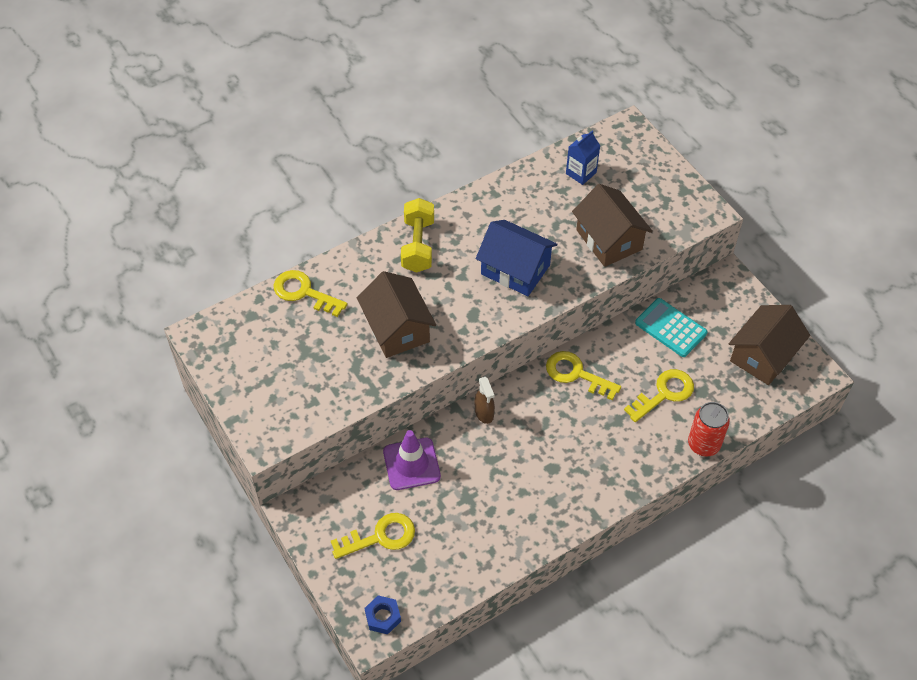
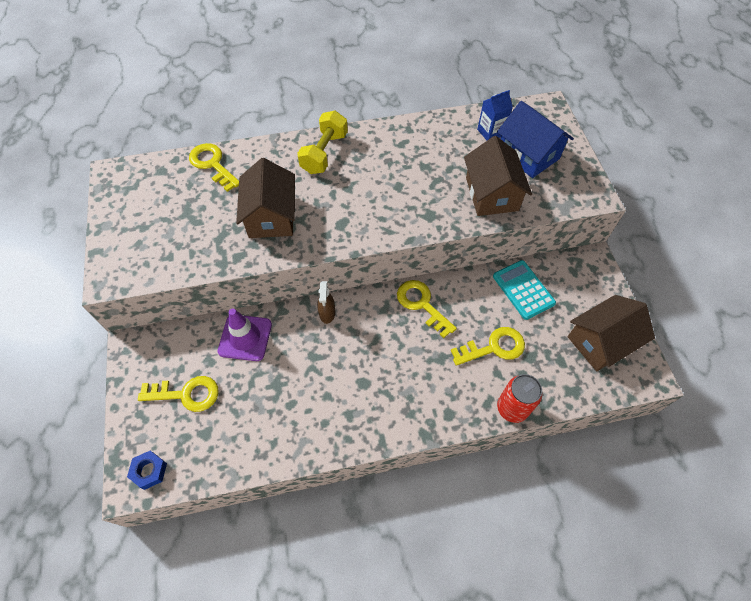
camera: 20 degrees right, 5 degrees up
blue house [476,220,558,296] -> blue house moved to [497,101,574,178]

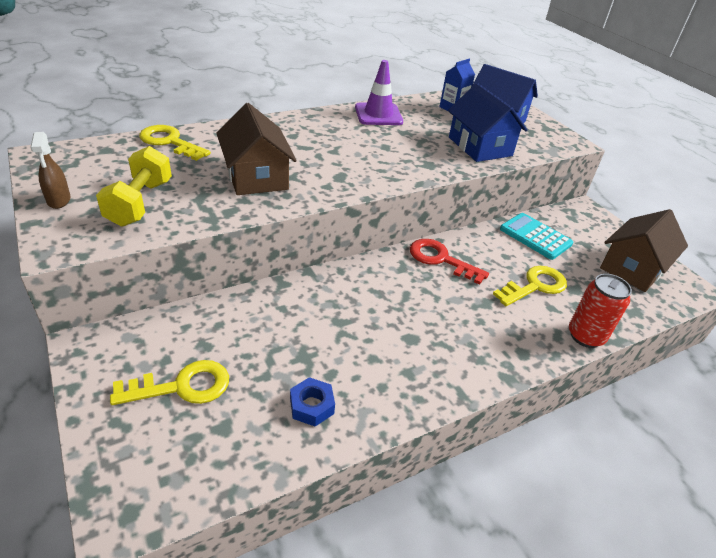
camera: 20 degrees left, 20 degrees down
blue nut [127,451,167,490] -> blue nut moved to [290,377,335,427]
purple traffic cone [218,309,272,361] -> purple traffic cone moved to [355,60,403,125]
yellow dumbbell [297,111,348,174] -> yellow dumbbell moved to [96,146,172,227]
brown spray bottle [317,281,335,324] -> brown spray bottle moved to [30,132,71,209]
yellow key [397,280,457,338] -> red key [410,239,489,285]
brown house [464,136,532,216] -> blue house [448,83,528,162]

